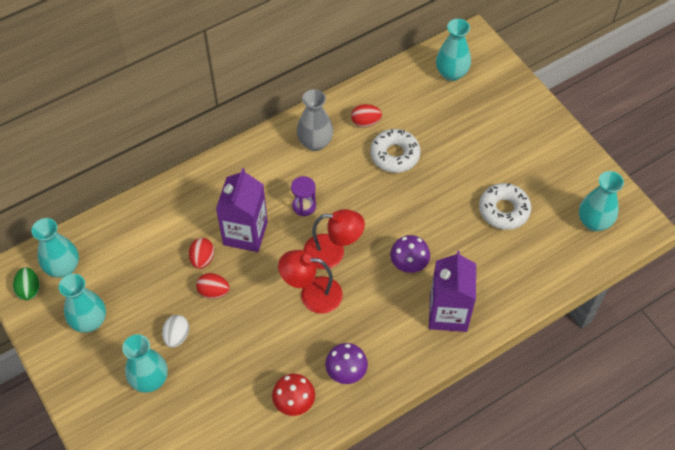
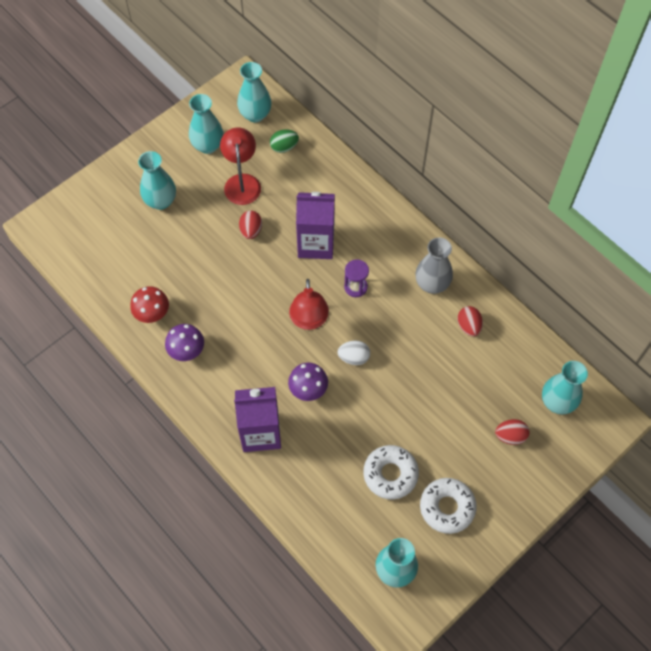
camera: 80 degrees right, 5 degrees up
green egg [13,267,40,300] -> green egg moved to [270,129,299,153]
white egg [162,315,189,348] -> white egg moved to [337,341,370,365]
red egg [189,238,214,269] -> red egg moved to [495,419,530,445]
red lamp [278,250,343,314] -> red lamp moved to [220,127,261,205]
white donut [370,129,420,173] -> white donut moved to [420,478,476,534]

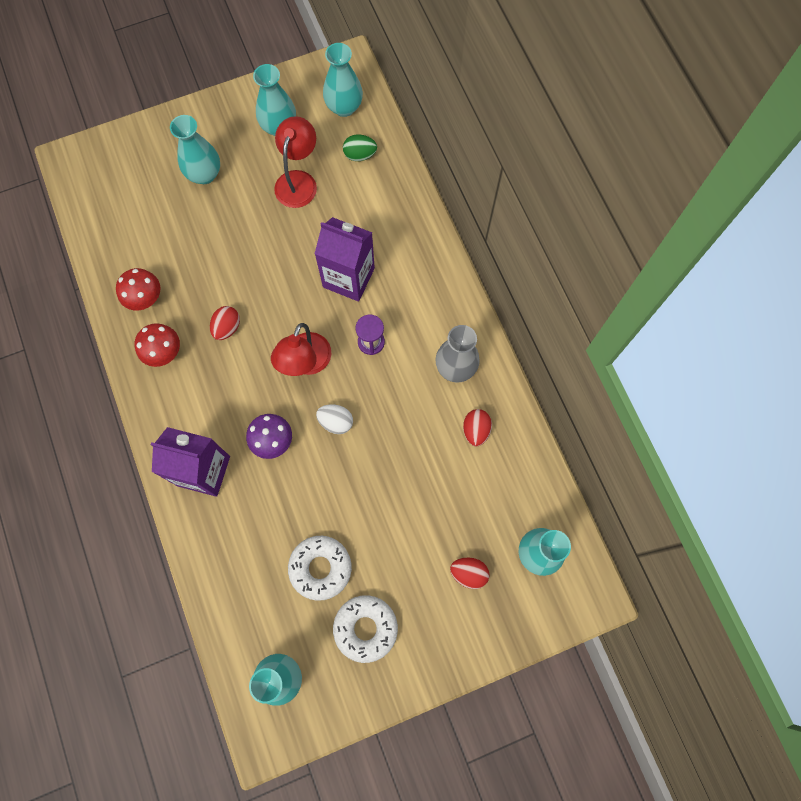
camera: 20 degrees right, 10 degrees up
purple mushroom [165,324,204,361] -> red mushroom [135,323,180,367]
red egg [239,211,262,239] -> red egg moved to [210,306,240,340]

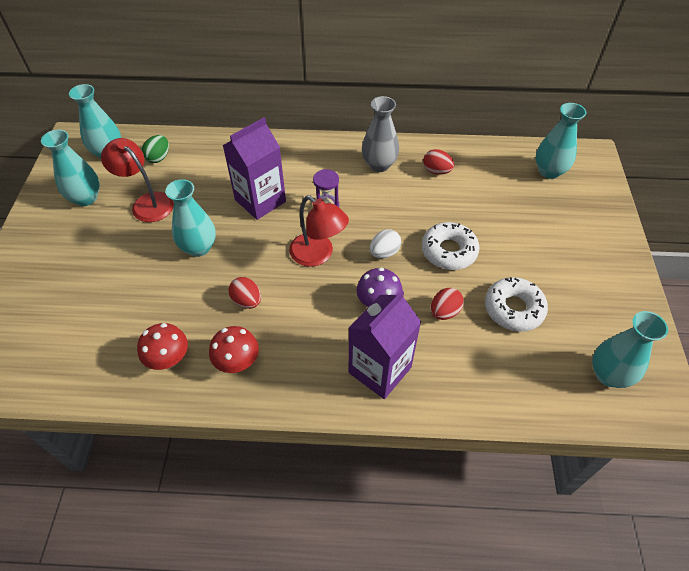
camera: 65 degrees left, 20 degrees down
turquoise vase [170,115,220,184] -> turquoise vase moved to [165,179,216,257]
white donut [333,595,398,663] -> white donut moved to [422,222,479,270]
red egg [450,558,490,589] -> red egg moved to [431,288,464,320]

